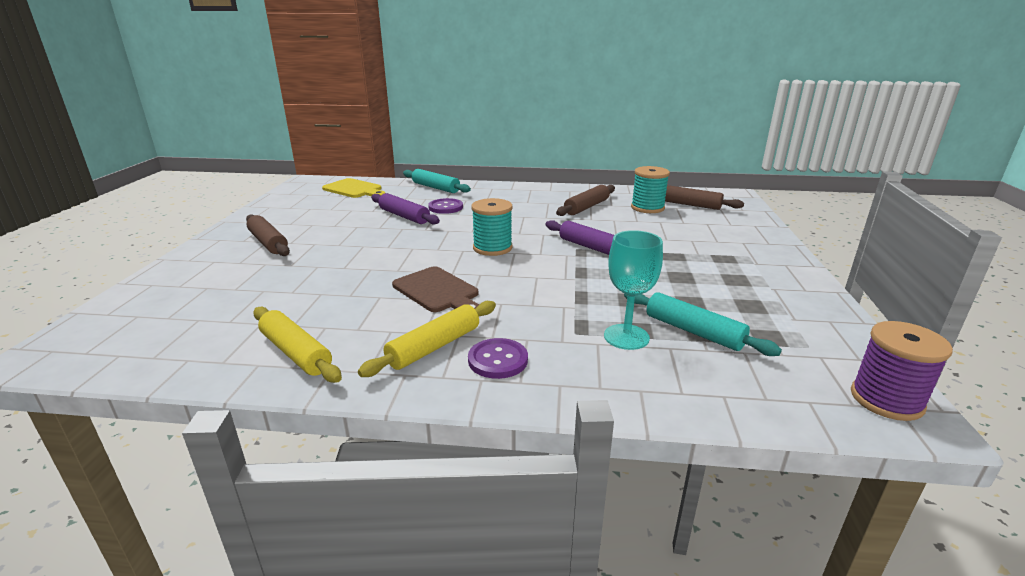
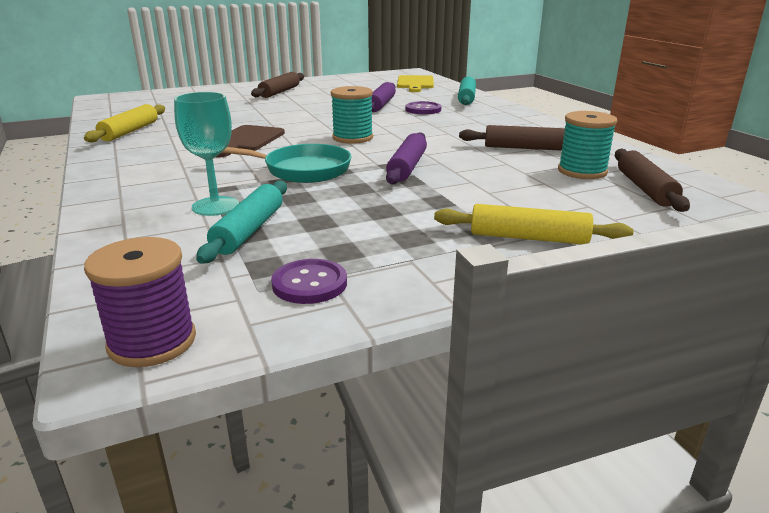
camera: 60 degrees right, 0 degrees up
yellow rolling pin [358,301,496,377] -> yellow rolling pin moved to [434,204,634,244]
purple button [468,338,528,379] -> purple button moved to [271,259,347,304]
none -> turquoise pan [221,144,352,183]

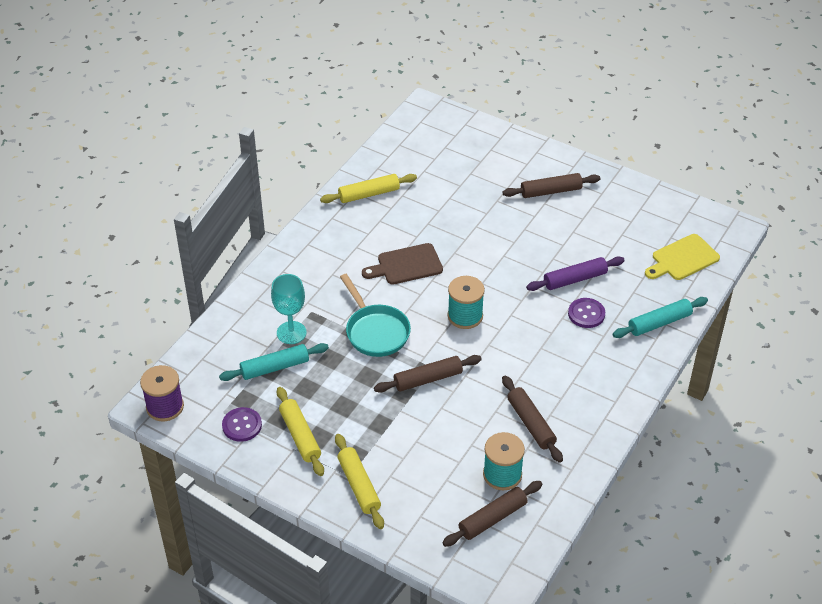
camera: 55 degrees right, 20 degrees up
purple rolling pin [386,132,427,184] -> brown rolling pin [374,355,482,393]
none -> yellow rolling pin [277,387,324,476]

